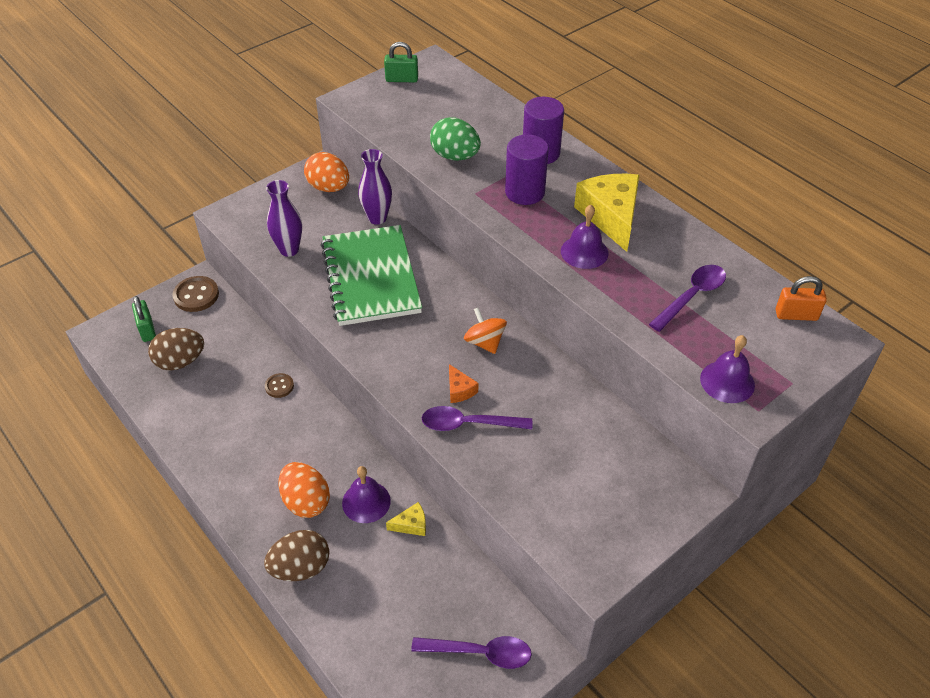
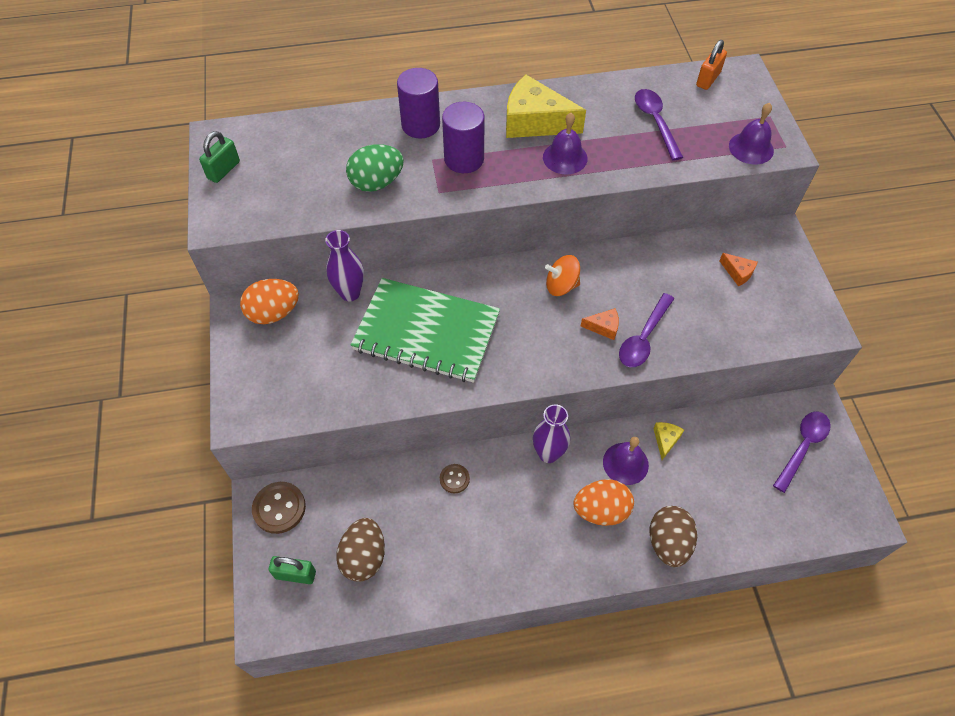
camera: 60 degrees left, 10 degrees up
purple vase [266,180,302,257] -> purple vase moved to [533,405,570,463]
none -> orange cheese [719,253,758,286]

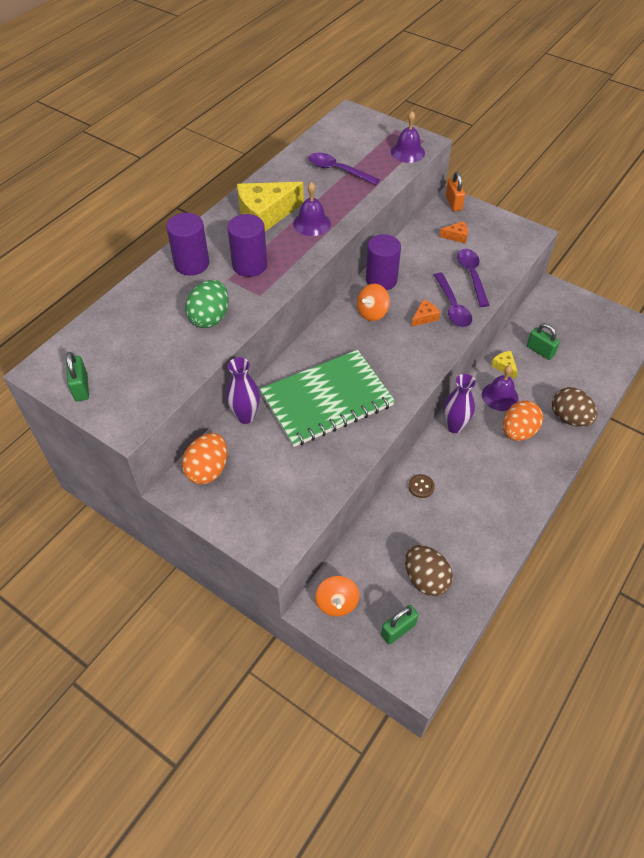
camera: 45 degrees left, 5 degrees down
brown button [252,482,306,534] -> orange spinning top [315,576,359,617]
orange padlock [696,40,727,90] -> orange padlock moved to [446,172,465,211]
purple spoon [773,412,831,493] -> purple spoon moved to [457,249,489,307]
none -> purple cylinder [366,234,401,290]
none -> green padlock [527,324,560,360]

